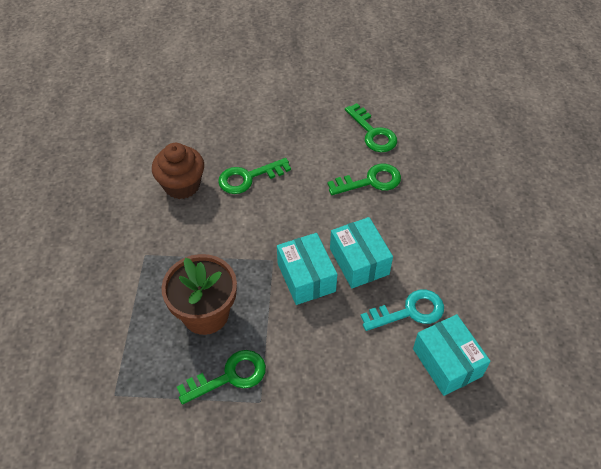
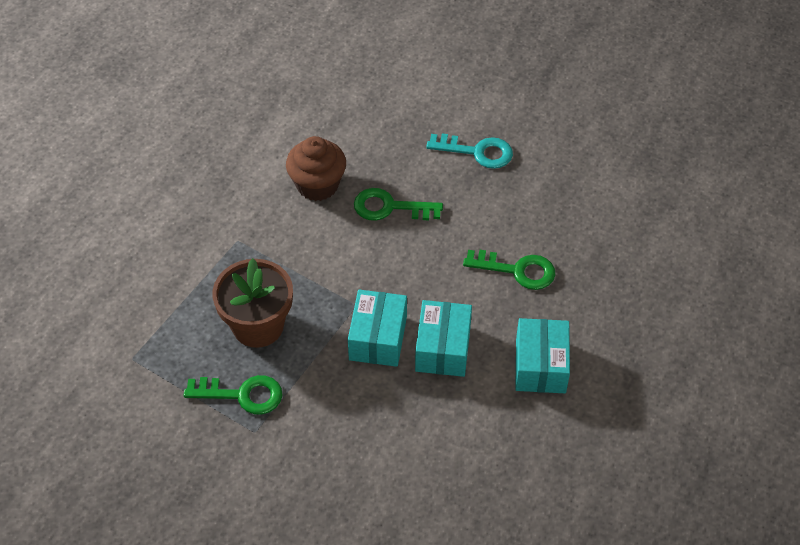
camera: 30 degrees right, 0 degrees up
green key [345,103,397,152] -> none
turquoise key [361,290,444,331] -> turquoise key moved to [426,133,513,169]
turquoise box [413,314,491,396] -> turquoise box moved to [515,318,570,393]

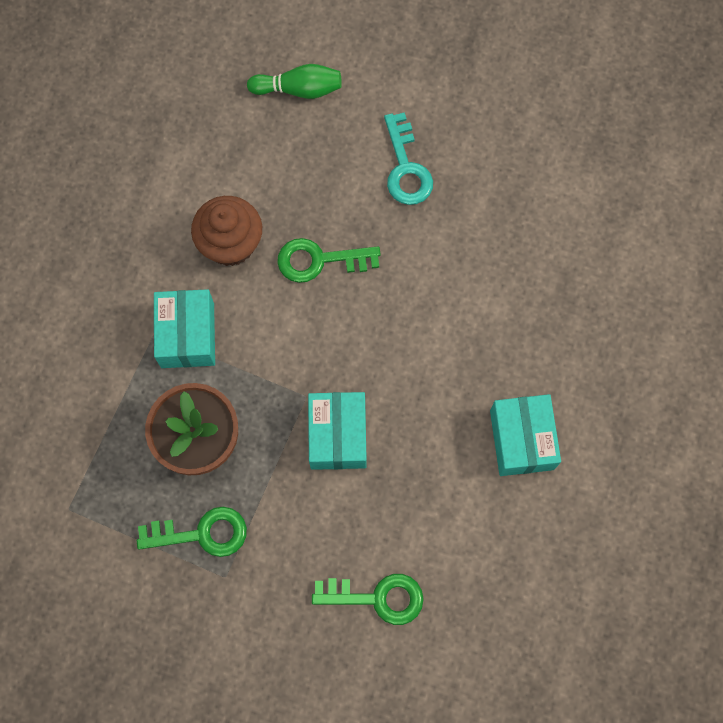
camera: 10 degrees left, 20 degrees up
turquoise box [415,300,472,377] -> turquoise box moved to [154,289,215,368]
turquoise key [426,133,513,169] -> turquoise key turned 75 degrees clockwise [384,112,433,205]
green key [463,250,555,290] -> green key moved to [312,574,424,625]
none -> green bowling pin [247,64,342,99]

